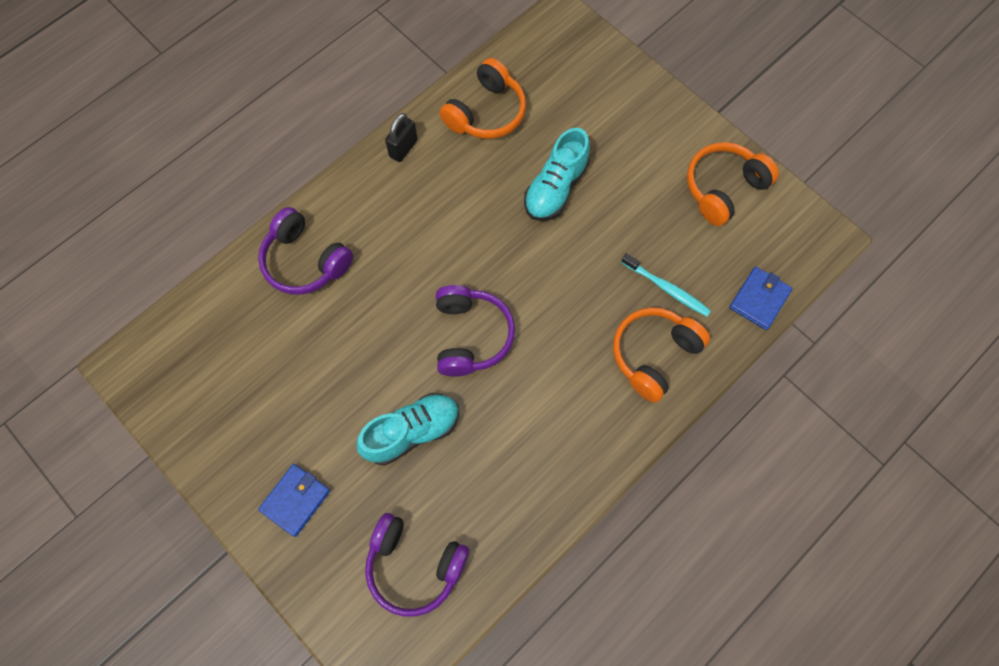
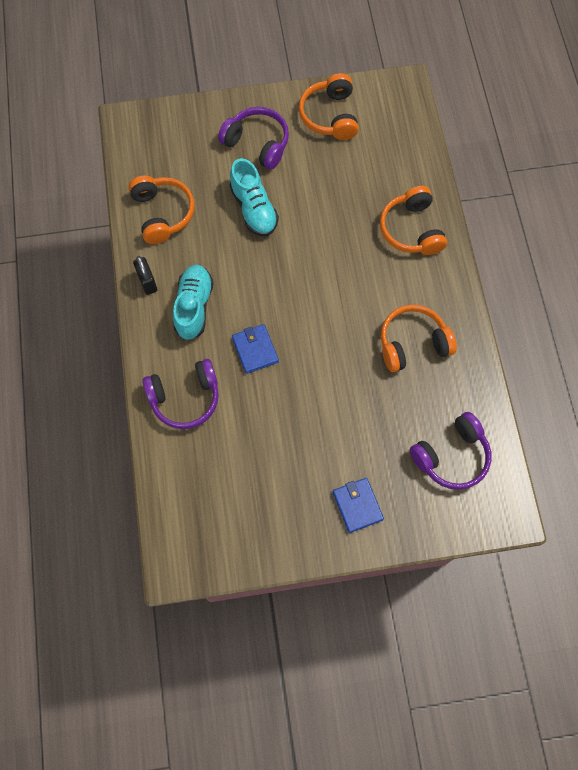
camera: 55 degrees left, 0 degrees up
turquoise shoe [356,393,459,466] -> turquoise shoe moved to [173,265,214,340]
purple headphones [436,285,515,377] -> purple headphones moved to [218,107,289,170]
turquoise toothbrush [621,253,711,317] -> none
blue wallet [729,267,793,330] -> blue wallet moved to [232,324,279,374]
none -> orange headphones [381,305,457,372]

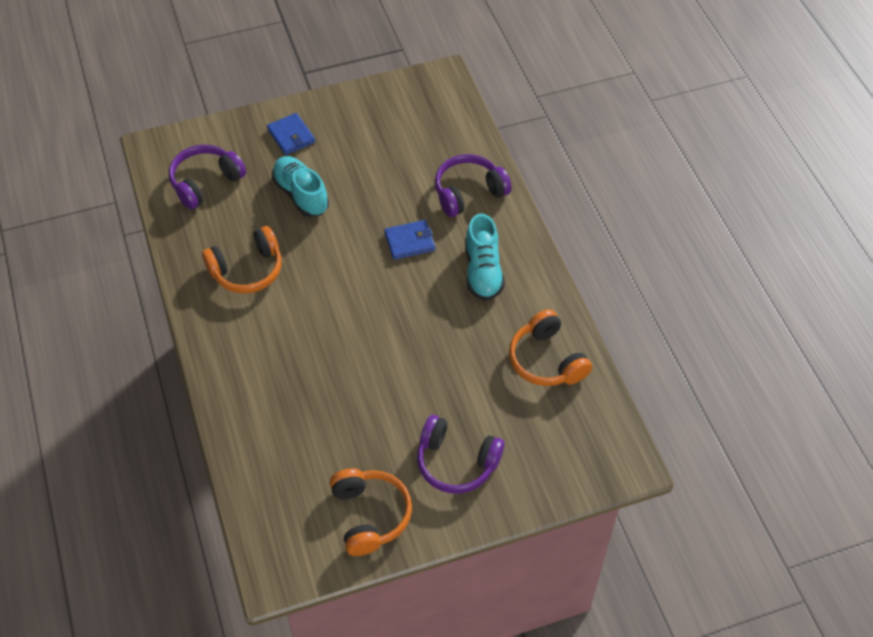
camera: 170 degrees right, 15 degrees down
black padlock [133,256,158,295] -> none
turquoise shoe [230,158,279,236] -> turquoise shoe moved to [272,156,329,217]
blue wallet [232,324,279,374] -> blue wallet turned 75 degrees counterclockwise [384,220,435,260]
orange headphones [380,186,447,255] -> none

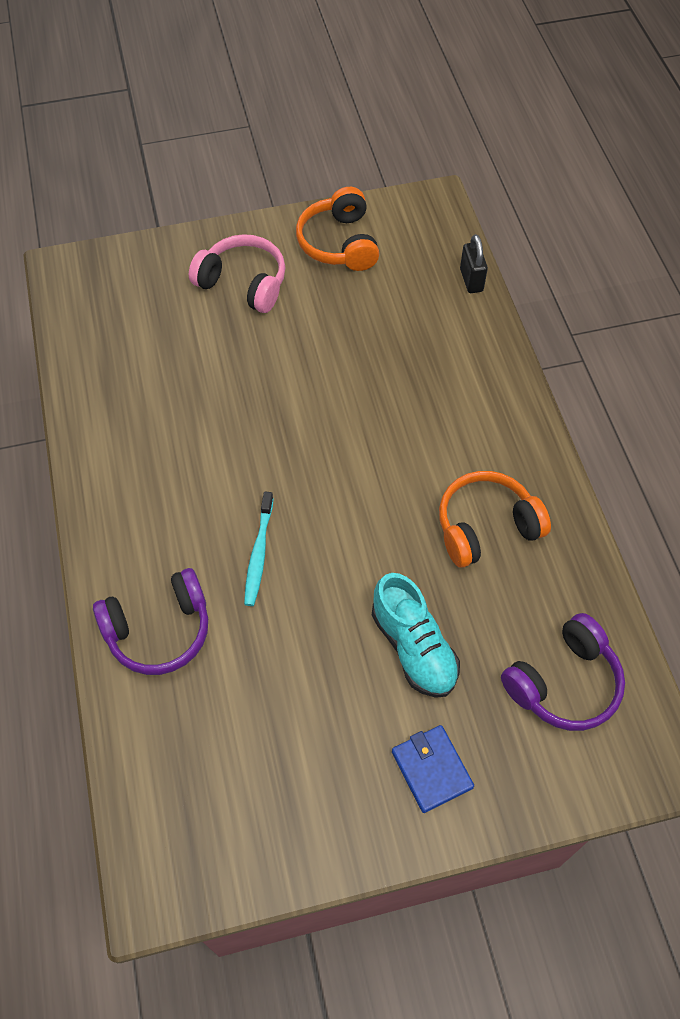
camera: 175 degrees left, 5 degrees up
blue wallet [384,220,435,260] -> turquoise toothbrush [244,492,274,606]
purple headphones [417,415,504,493] -> pink headphones [189,234,285,313]
turquoise shoe [465,213,505,301] -> none
orange headphones [509,309,592,386] -> none
none -> black padlock [460,234,488,293]

